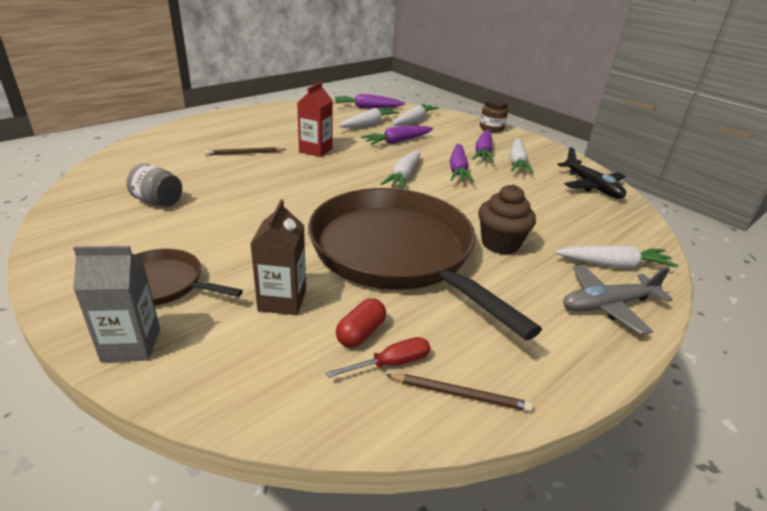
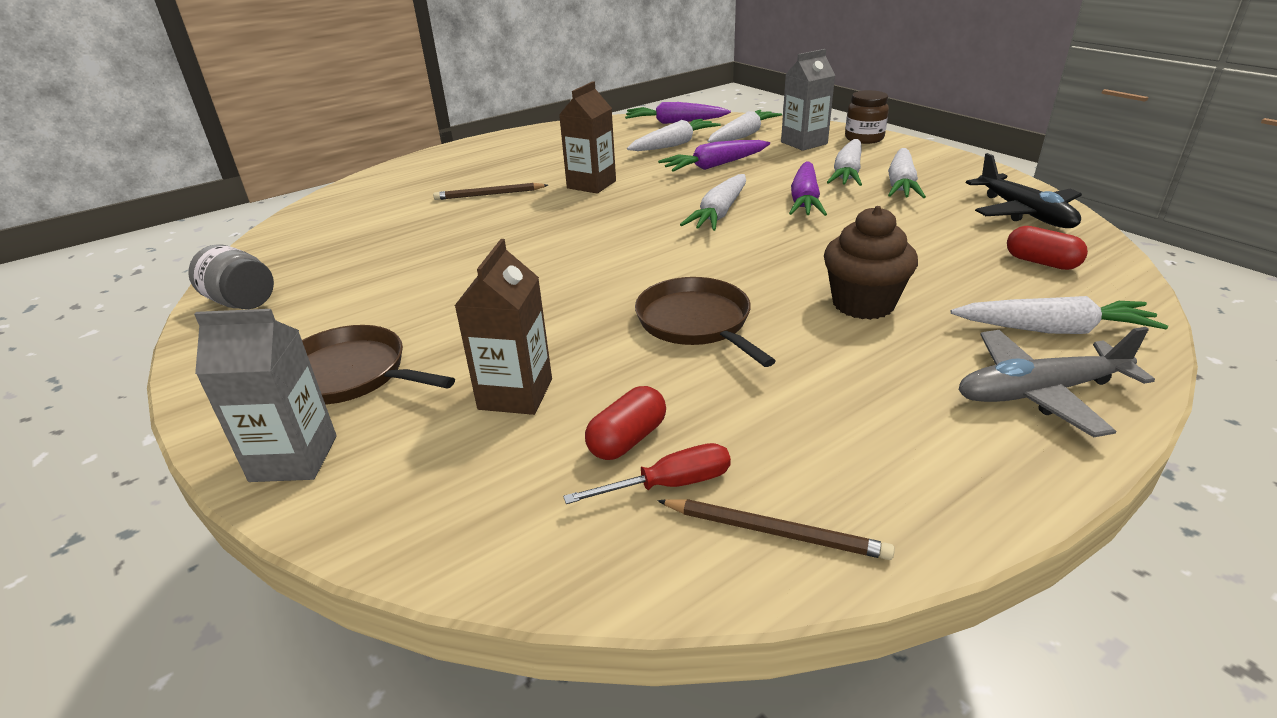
camera: 10 degrees right, 0 degrees up
grey jar [126,164,182,207] -> grey jar moved to [188,244,274,310]
red carton [297,82,333,157] -> brown carton [559,81,616,193]
brown pan [308,188,542,340] -> brown pan [635,277,776,367], size x0.45
purple carrot [472,130,494,163] -> white carrot [827,139,862,186]
none -> grey carton [781,49,835,151]
none -> red capsule [1007,226,1088,270]

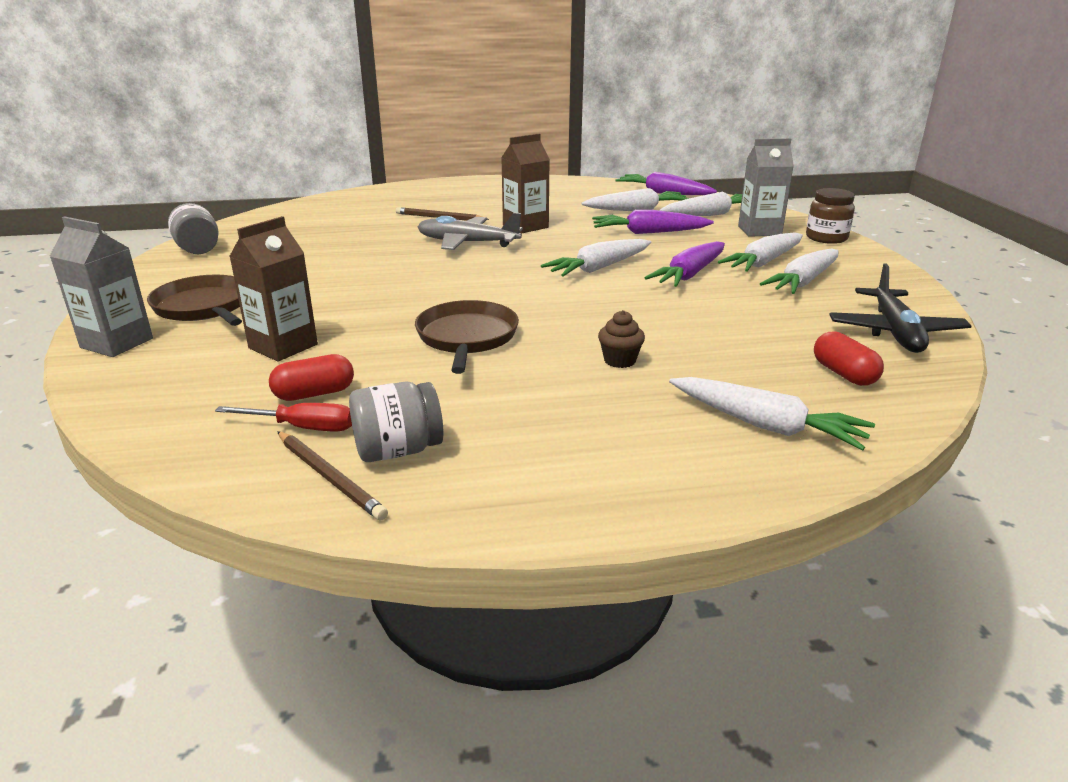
camera: 25 degrees right, 5 degrees down
brown cupcake [824,206,918,320] -> brown cupcake [598,310,645,368], size x0.54
grey plane [959,327,1155,437] -> grey plane moved to [418,212,523,250]
none -> grey jar [349,381,443,462]

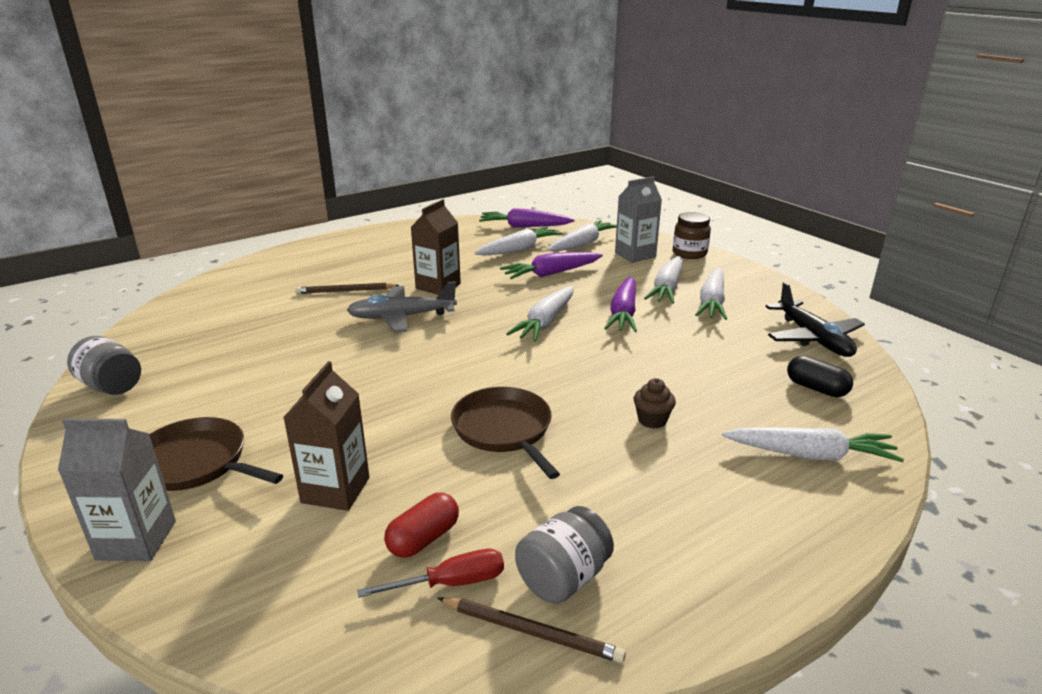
camera: 25 degrees left, 0 degrees up
red capsule [814,331,884,386] -> black capsule [787,356,853,397]

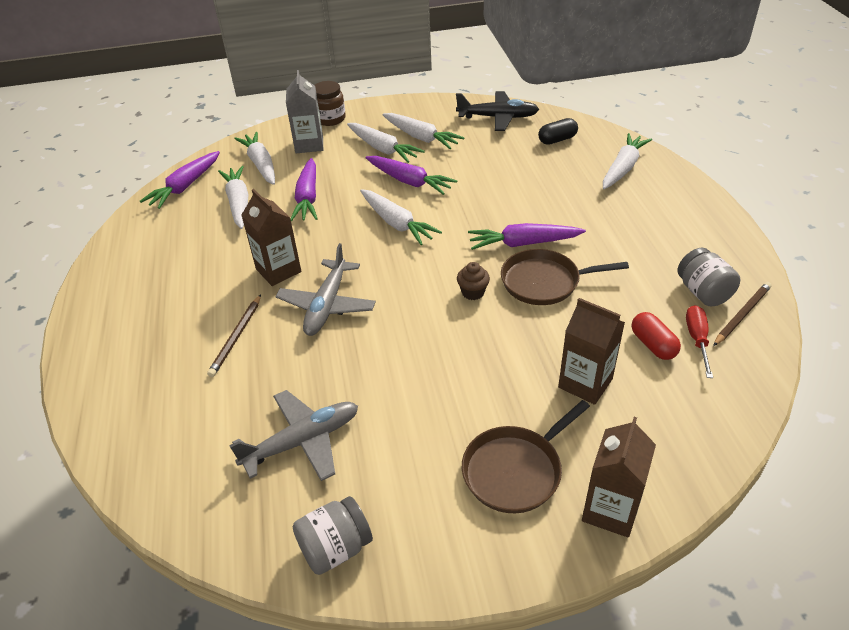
camera: 65 degrees left, 15 degrees up
grey carton [58,418,176,561] -> brown carton [582,417,656,538]
brown cupcake [634,378,676,429] -> brown cupcake moved to [457,262,490,300]
none -> grey plane [229,390,358,481]
none -> purple carrot [468,223,586,250]

